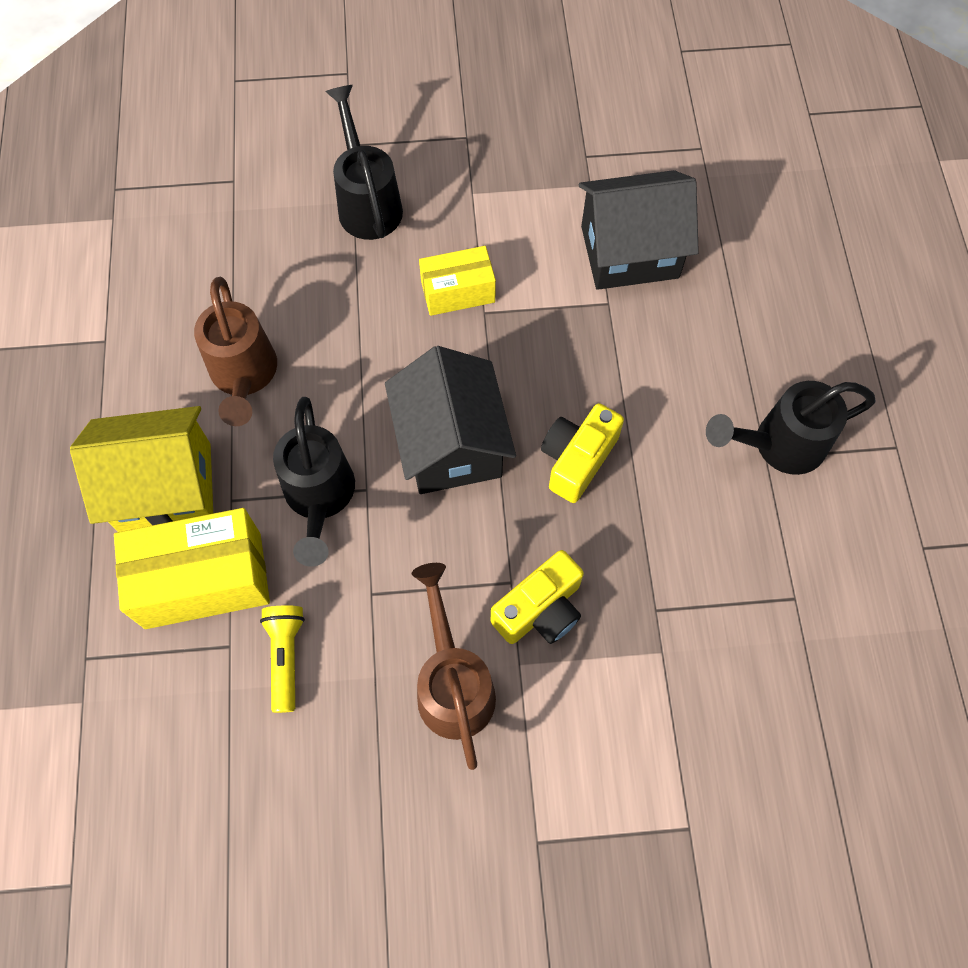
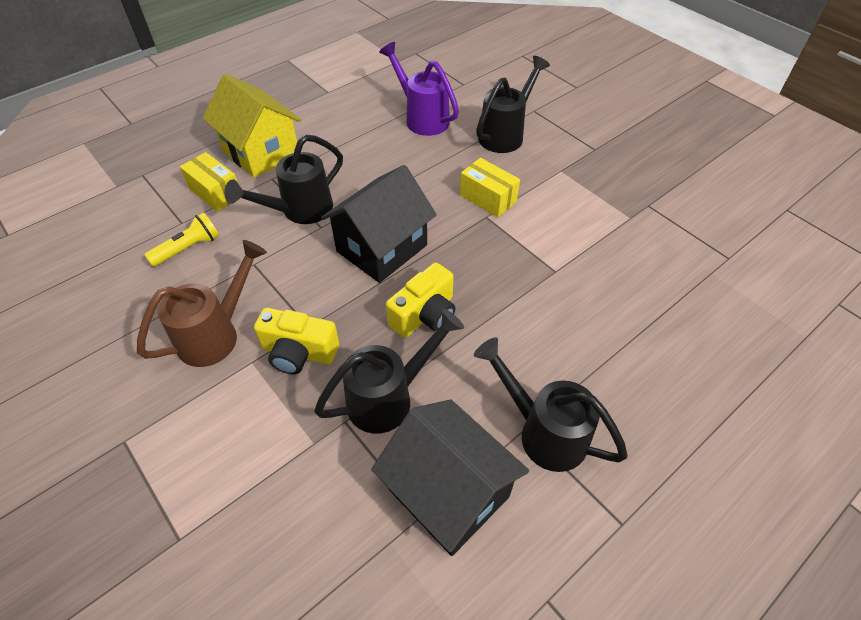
camera: 55 degrees right, 15 degrees down
yellow box [114,508,270,629] -> yellow box [180,152,237,212], size x0.61
brown watering can [194,277,277,426] -> none
yellow camera [541,403,624,503] -> yellow camera turned 135 degrees clockwise [386,262,455,338]
black house [579,170,699,290] -> black house moved to [371,399,529,556]
none -> black watering can [314,309,464,434]
none -> purple watering can [379,42,459,136]

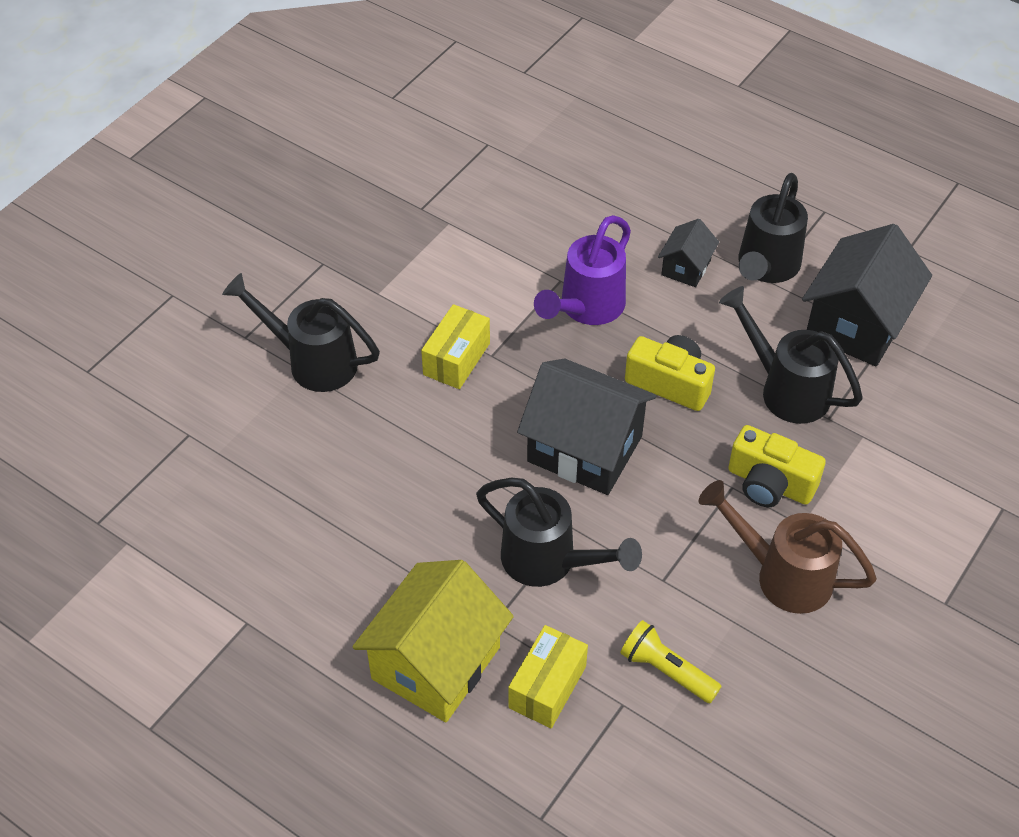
camera: 105 degrees left, 0 degrees up
yellow camera [254,308,339,374] -> yellow camera turned 120 degrees clockwise [728,425,826,507]
purple watering can [379,42,459,136] -> purple watering can moved to [534,215,631,325]
none -> black house [658,219,719,287]

